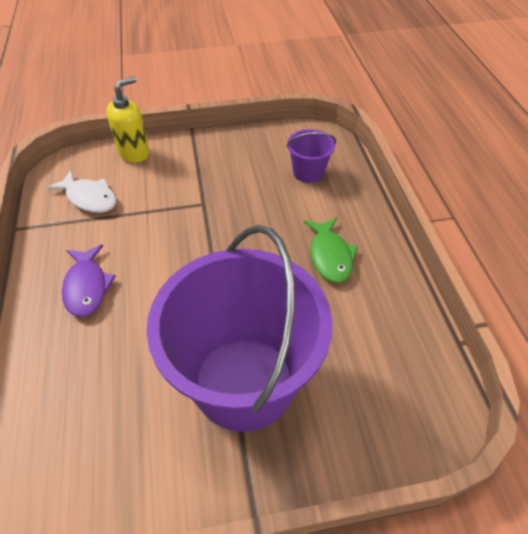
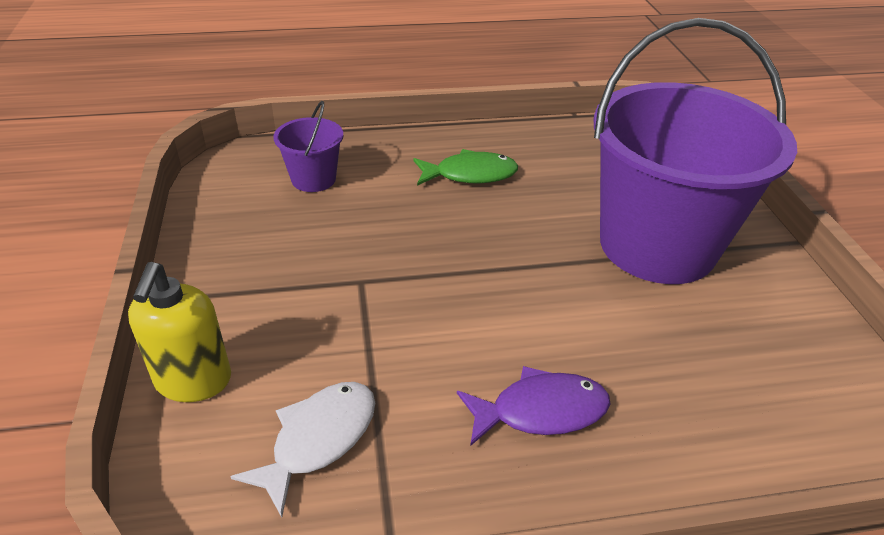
camera: 90 degrees left, 10 degrees down
yellow soap dispenser [106,77,149,163] -> yellow soap dispenser turned 135 degrees counterclockwise [128,262,231,402]

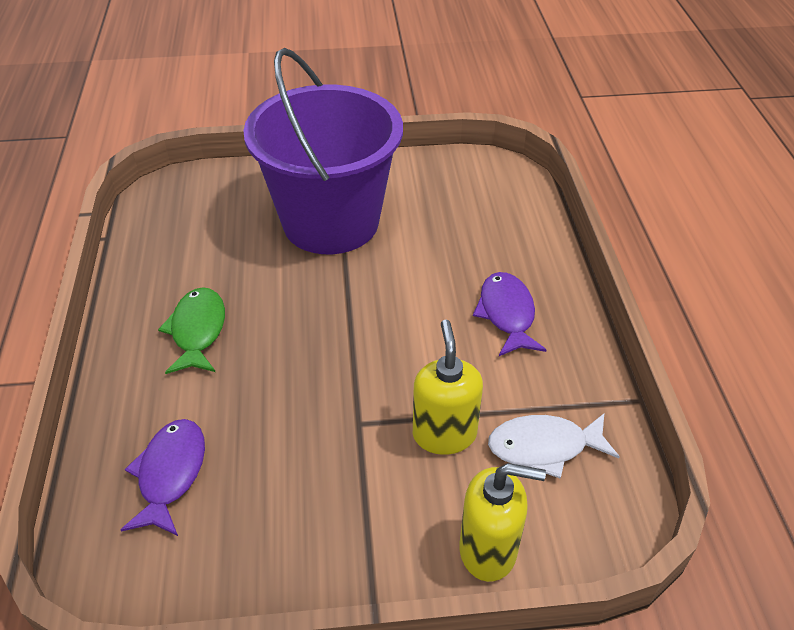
camera: 85 degrees left, 5 degrees up
white fish [230,382,375,517] -> white fish turned 45 degrees counterclockwise [488,414,620,479]
purple bucket [274,101,343,192] -> purple fish [121,419,205,536]
none -> yellow soap dispenser [413,320,483,455]

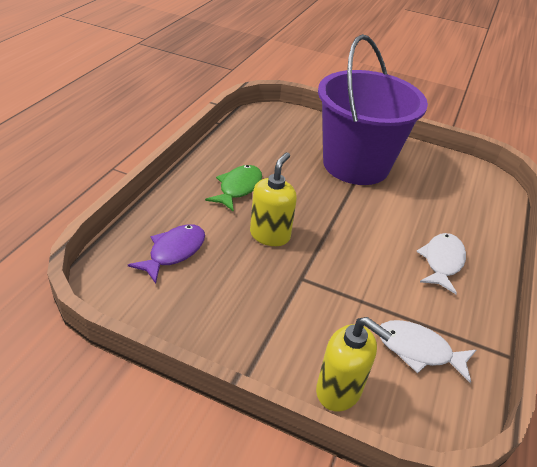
camera: 25 degrees right, 5 degrees down
yellow soap dispenser [413,320,483,455] -> yellow soap dispenser moved to [250,152,297,246]
purple fish [473,272,546,356] -> white fish [416,233,466,294]

